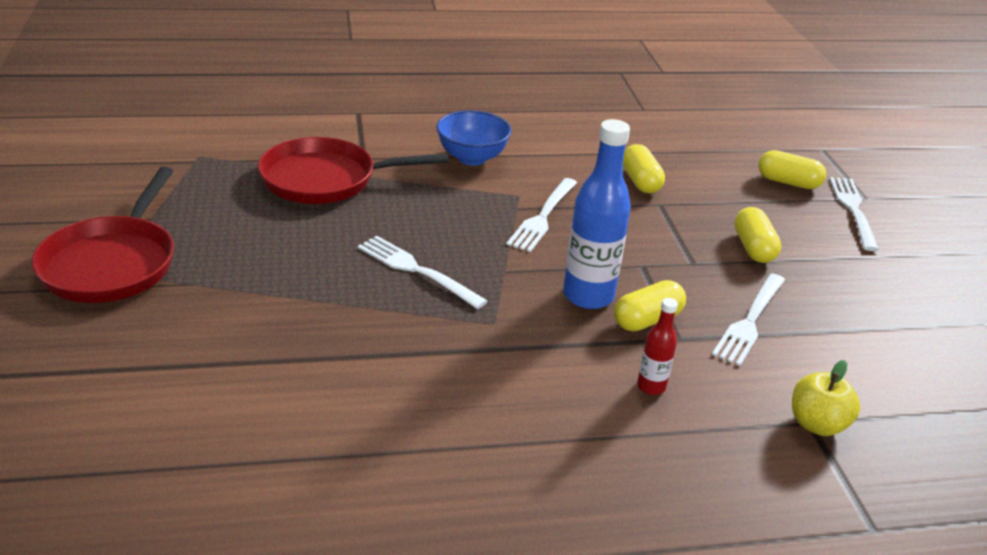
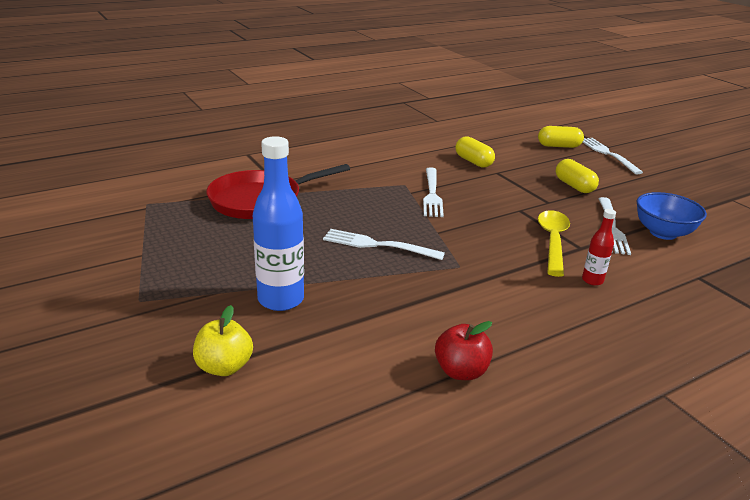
camera: 20 degrees left, 5 degrees down
red pan [32,167,174,303] -> none
blue bowl [436,110,511,165] -> blue bowl moved to [636,192,707,240]
blue bottle [563,119,631,309] -> blue bottle moved to [253,136,304,311]
yellow capsule [614,280,686,332] -> yellow spoon [538,210,570,277]
yellow apple [792,360,860,436] -> yellow apple moved to [193,305,253,376]
none -> red apple [435,321,493,380]

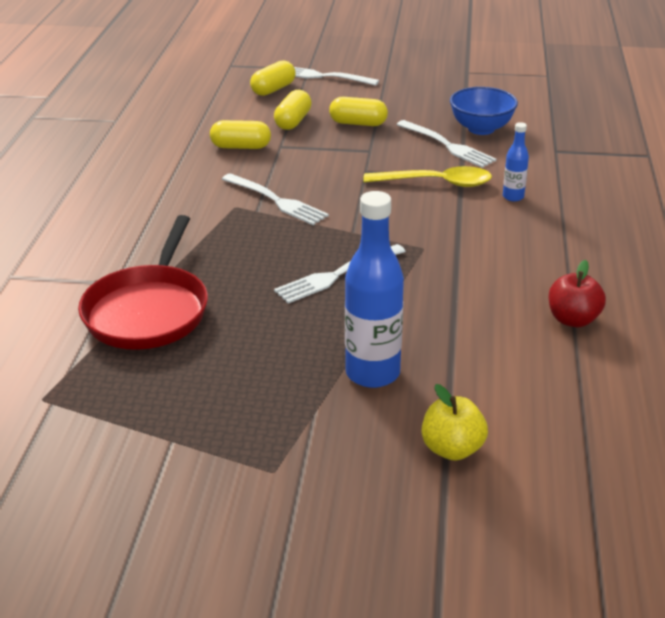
camera: 50 degrees left, 5 degrees up
yellow spoon [538,210,570,277] -> yellow spoon turned 135 degrees clockwise [363,166,492,187]
red bottle [582,209,616,286] -> blue bottle [503,122,529,202]
none -> yellow capsule [274,90,312,130]

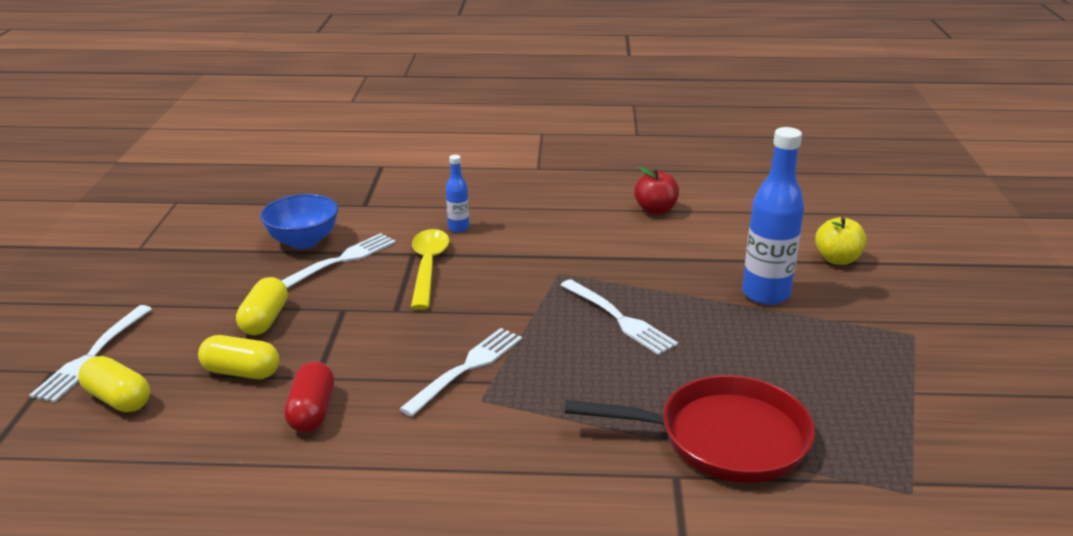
camera: 95 degrees left, 5 degrees down
yellow capsule [210,120,271,149] -> red capsule [284,361,334,433]

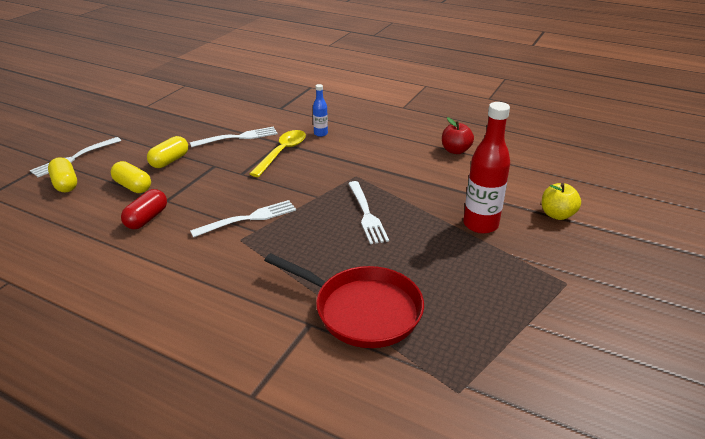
camera: 25 degrees right, 5 degrees up
blue bowl [260,194,338,249] -> none
blue bottle [742,127,804,305] -> red bottle [463,102,510,234]

